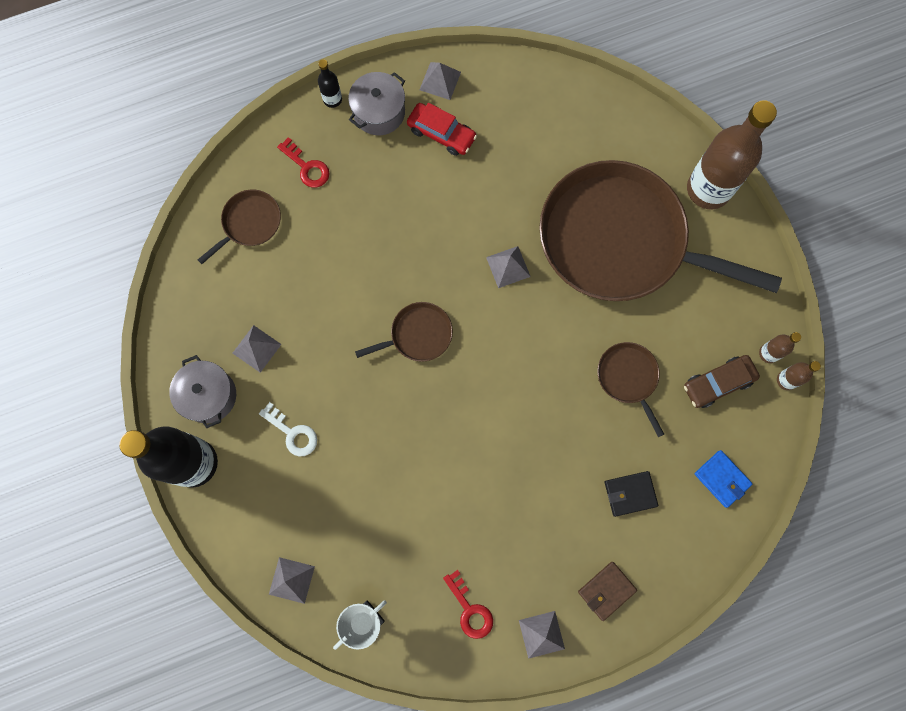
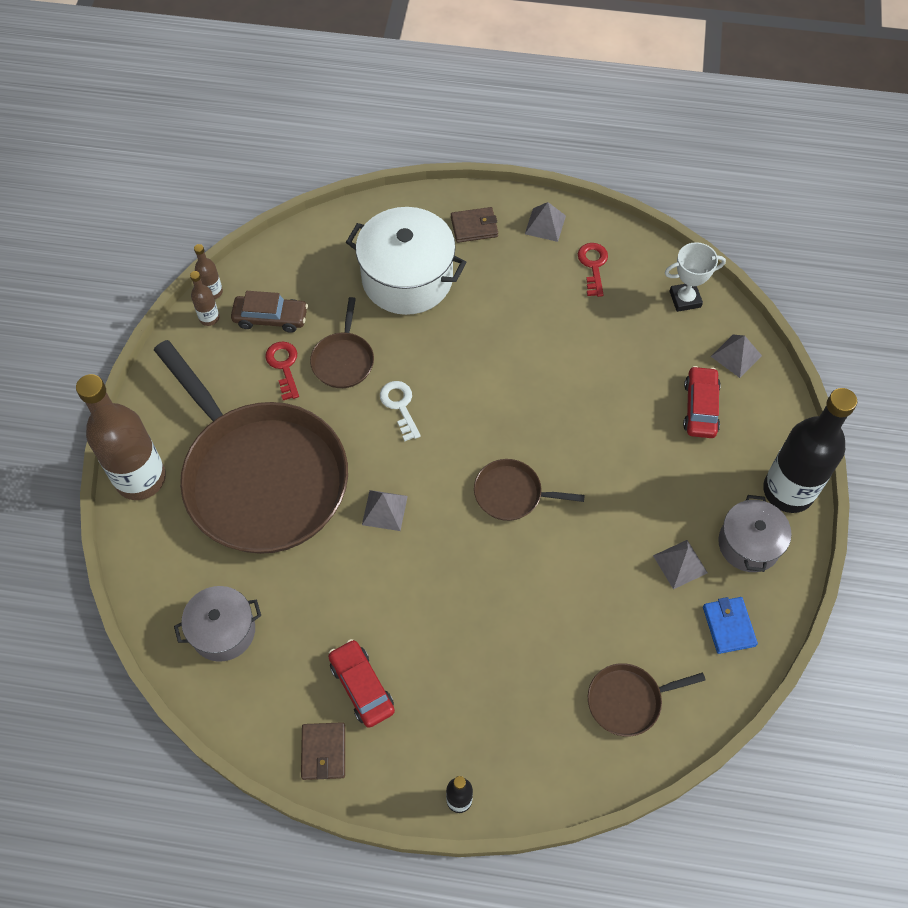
camera: 150 degrees left, 15 degrees down
white key [259,402,317,457] -> white key moved to [380,381,421,441]
red key [277,137,330,188] -> red key moved to [265,341,299,400]
grey pot [348,72,405,135] -> grey pot moved to [174,586,261,662]
grey pyramid [419,62,461,100] -> brown wallet [301,722,345,780]
black wallet [605,471,658,517] -> white pot [346,207,466,315]
blue wallet [694,450,753,508] -> blue wallet moved to [703,597,758,654]
none -> red car [683,366,721,438]

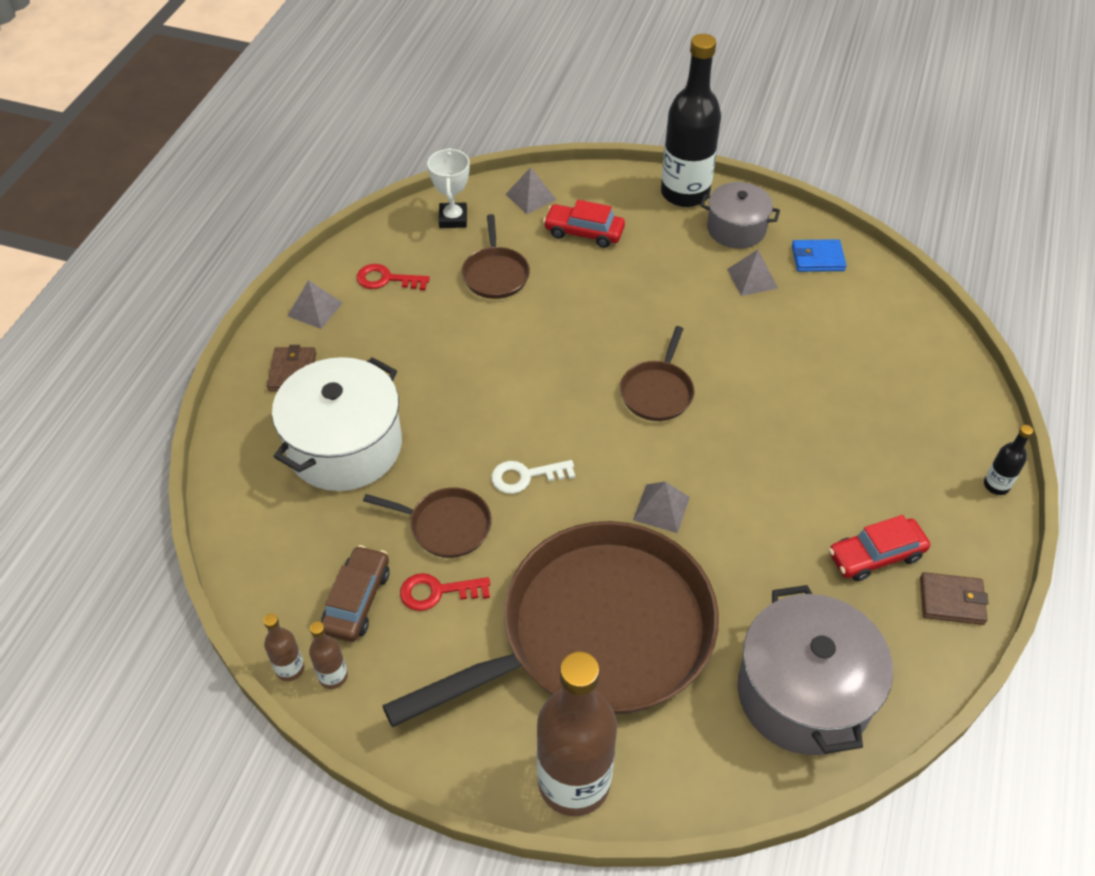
camera: 80 degrees left, 10 degrees down
grey pot [174,586,261,662] -> grey pot [738,585,893,755], size x1.65
brown pan [588,663,706,736] -> brown pan moved to [462,214,530,299]

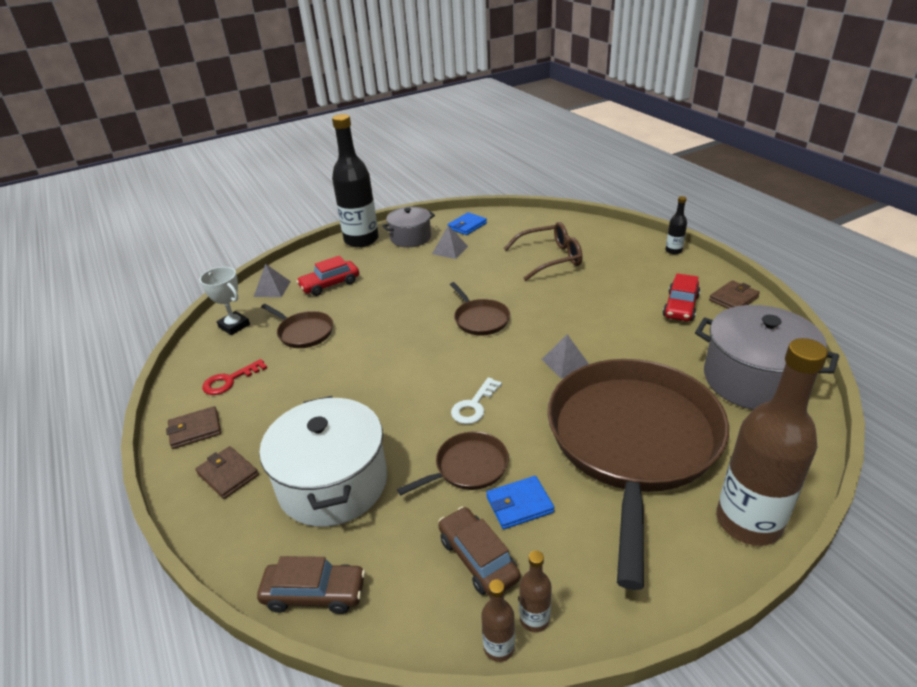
camera: 45 degrees left, 15 degrees down
grey pyramid [288,280,343,329] -> brown wallet [166,406,221,449]
red key [400,573,490,611] -> blue wallet [486,476,554,529]
none -> brown car [257,556,365,614]
none -> brown glasses [504,222,582,281]

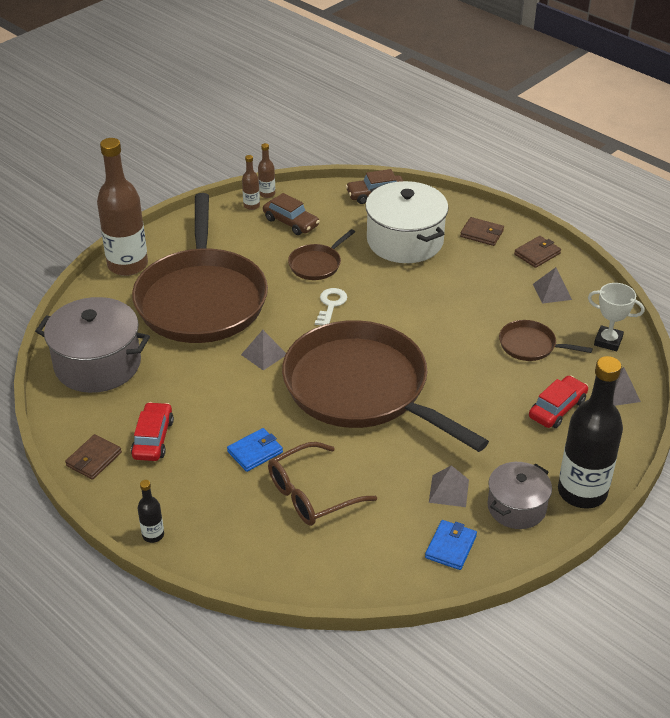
camera: 160 degrees right, 5 degrees up
red key [202,359,267,395] -> grey pyramid [533,267,572,304]
brown pan [450,282,510,335] -> brown pan [282,320,489,452], size x2.45
blue wallet [486,476,554,529] -> blue wallet moved to [227,428,283,472]

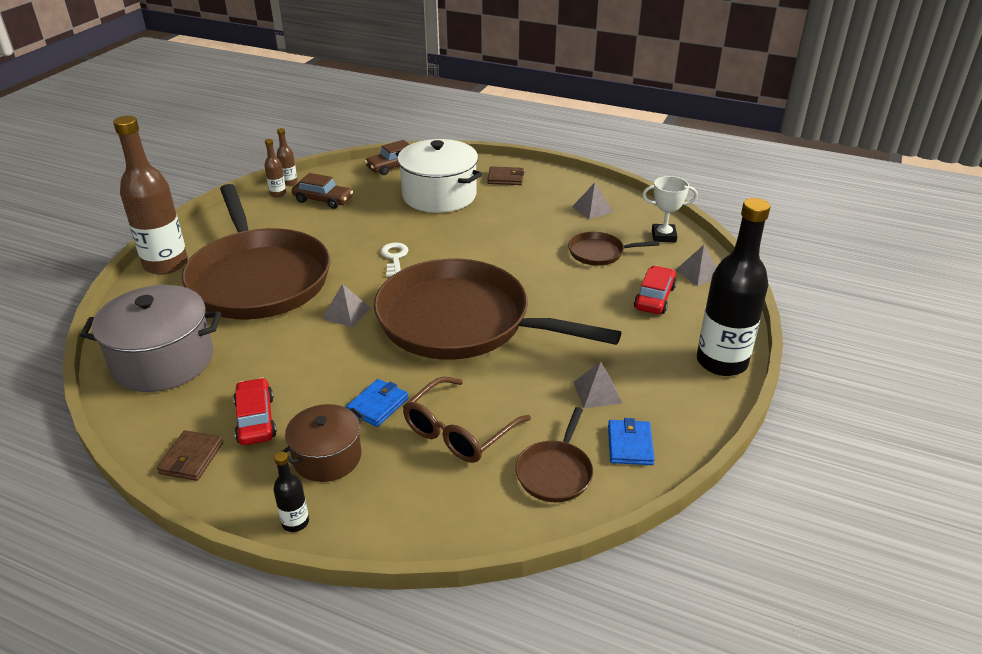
camera: 20 degrees left, 5 degrees down
brown pan [288,229,355,280] -> brown pan moved to [515,407,593,502]
grey pot [488,462,552,529] -> none
brown wallet [514,236,561,268] -> none
none -> brown pot [281,404,365,482]

